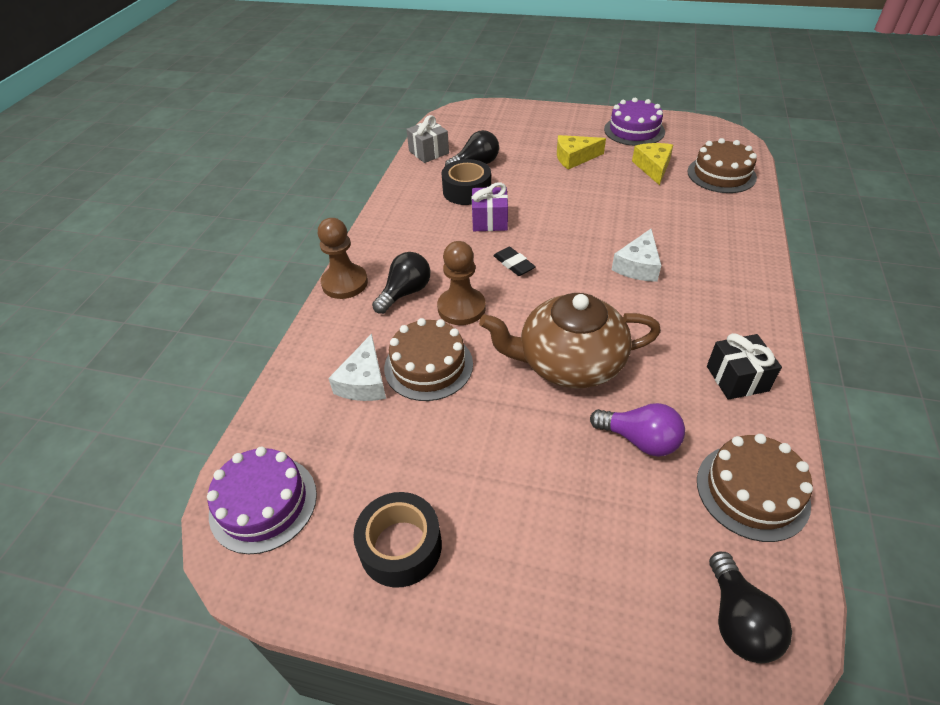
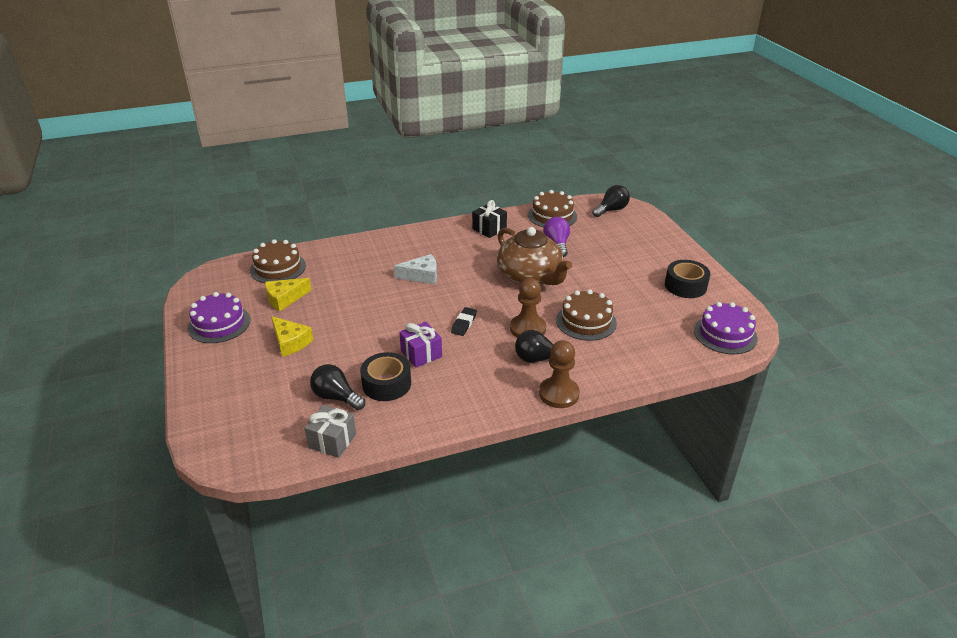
camera: 125 degrees left, 10 degrees down
white cheese [328,334,386,401] -> none

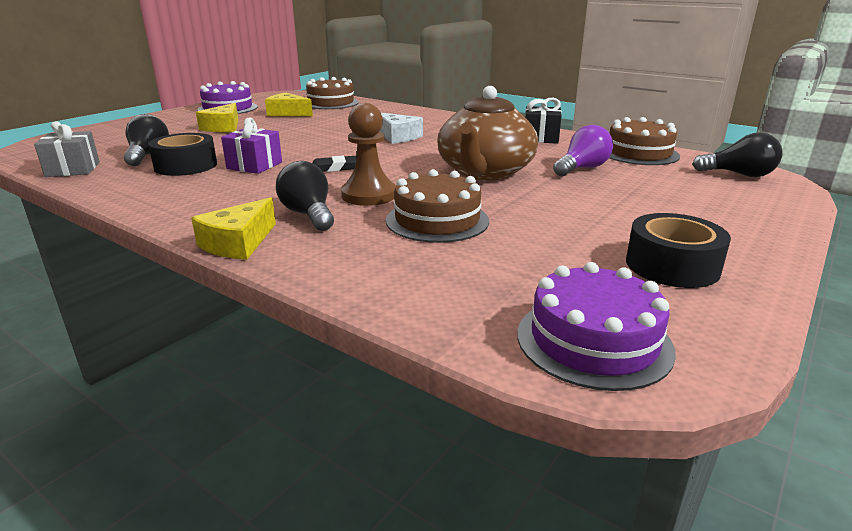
camera: 55 degrees right, 10 degrees down
brown pawn [539,340,580,408] -> yellow cheese [191,197,276,260]

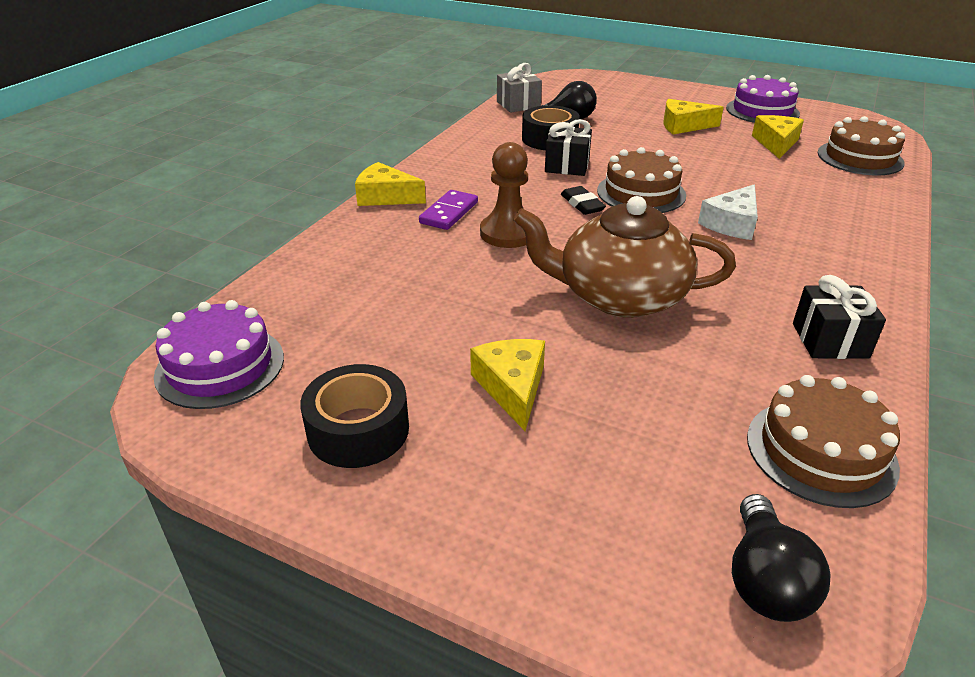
camera: 80 degrees right, 10 degrees up
purple gift [221,117,282,174] -> black gift [545,119,592,176]
black light bulb [276,161,334,231] -> purple domino [419,190,478,230]
brown cake [386,169,489,243] -> brown cake moved to [597,147,686,213]
purple light bulb [553,125,613,176] -> none
none -> yellow cheese [470,339,545,431]

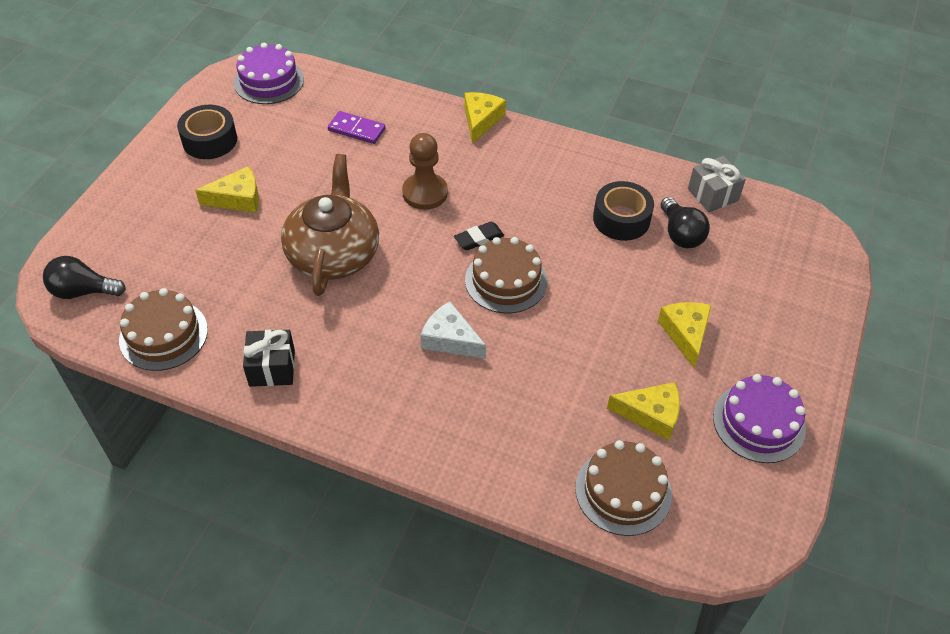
camera: 85 degrees right, 15 degrees up
purple domino [419,190,478,230] -> purple domino moved to [328,111,385,144]
black gift [545,119,592,176] -> none

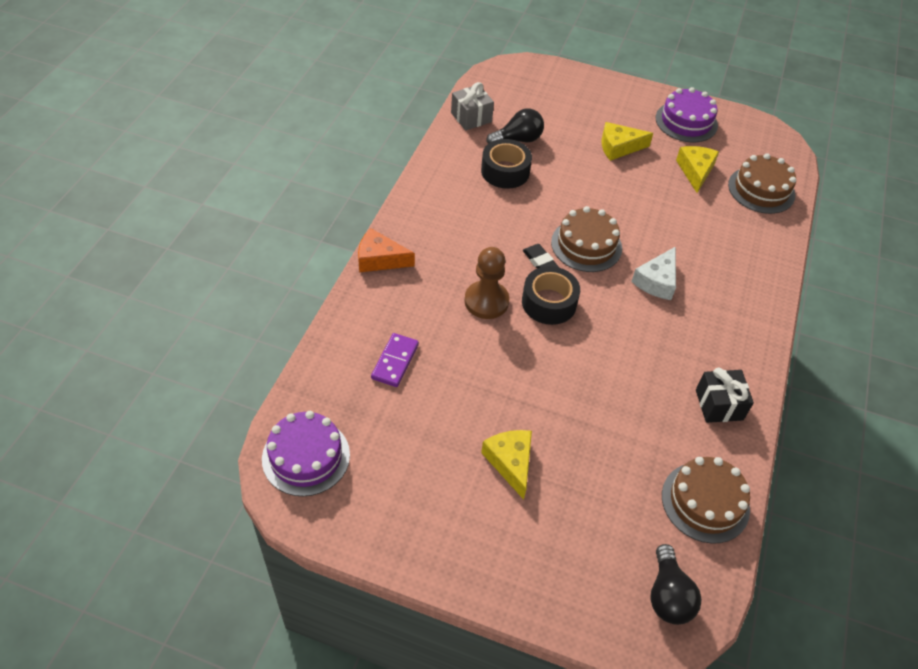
camera: 95 degrees left, 0 degrees up
black tape [177,105,237,159] -> black tape moved to [522,266,580,325]
brown teapot [281,154,379,296] -> none
yellow cheese [464,92,506,144] -> orange cheese [358,228,415,272]

